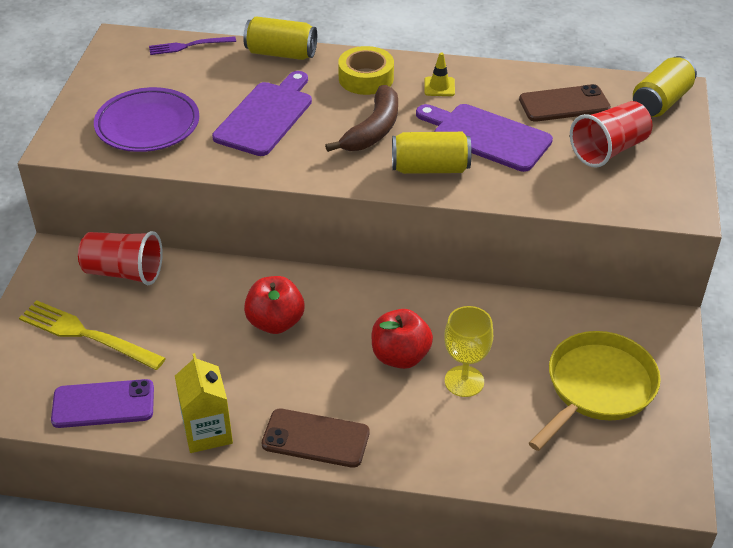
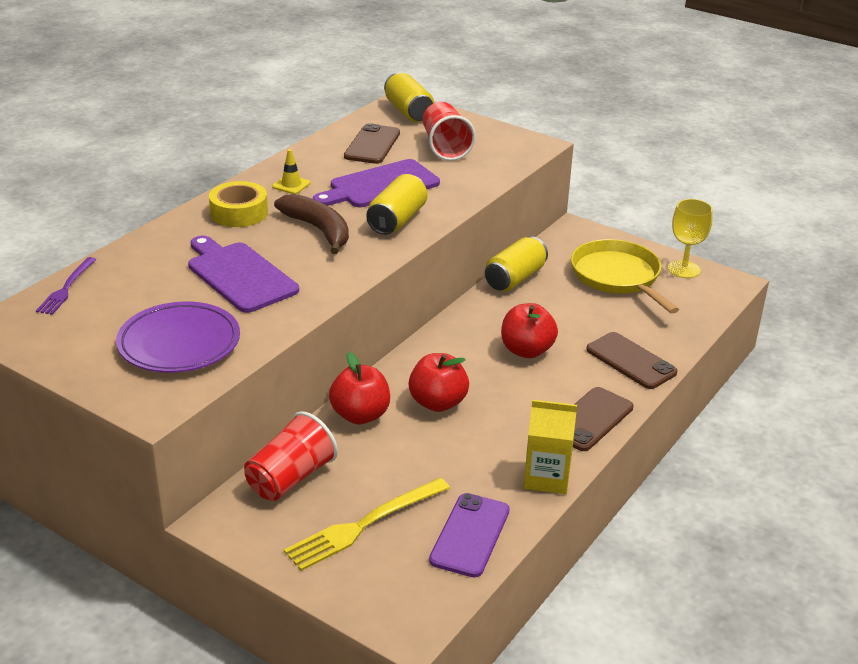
camera: 65 degrees left, 10 degrees down
yellow can [243,16,317,60] -> yellow can moved to [485,236,548,291]
yellow goblet [444,306,493,397] -> yellow goblet moved to [668,199,713,278]
none -> red apple [329,352,390,424]
none -> brown phone [586,332,678,389]

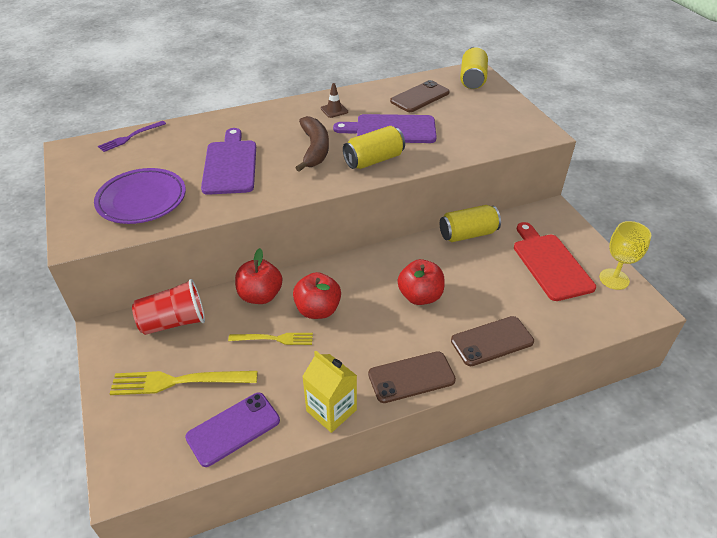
camera: 35 degrees right, 10 degrees up
yellow tape [209,181,268,227] -> none
yellow traffic cone [272,149,310,194] -> brown traffic cone [321,83,348,118]
red cup [423,102,476,161] -> none
yellow pan [571,239,679,314] -> red cutting board [514,222,596,301]
brown phone [586,332,678,389] -> brown phone turned 75 degrees clockwise [451,316,534,366]
none -> yellow fork [228,333,313,345]

